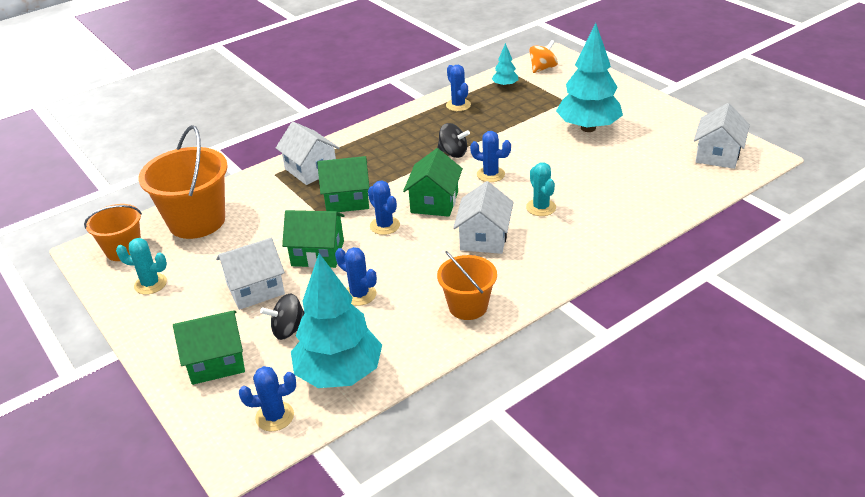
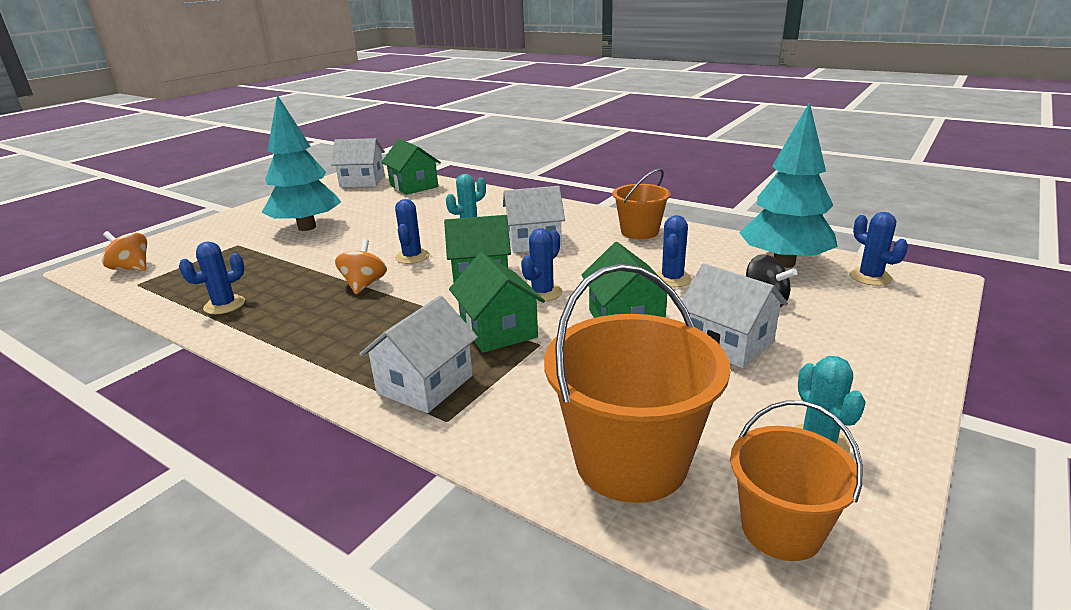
camera: 110 degrees left, 10 degrees down
green house [173,310,245,385] -> green house moved to [381,139,441,195]
black spinning top [437,123,470,158] -> orange spinning top [335,239,387,294]
turquoise tree [492,43,518,87] -> none

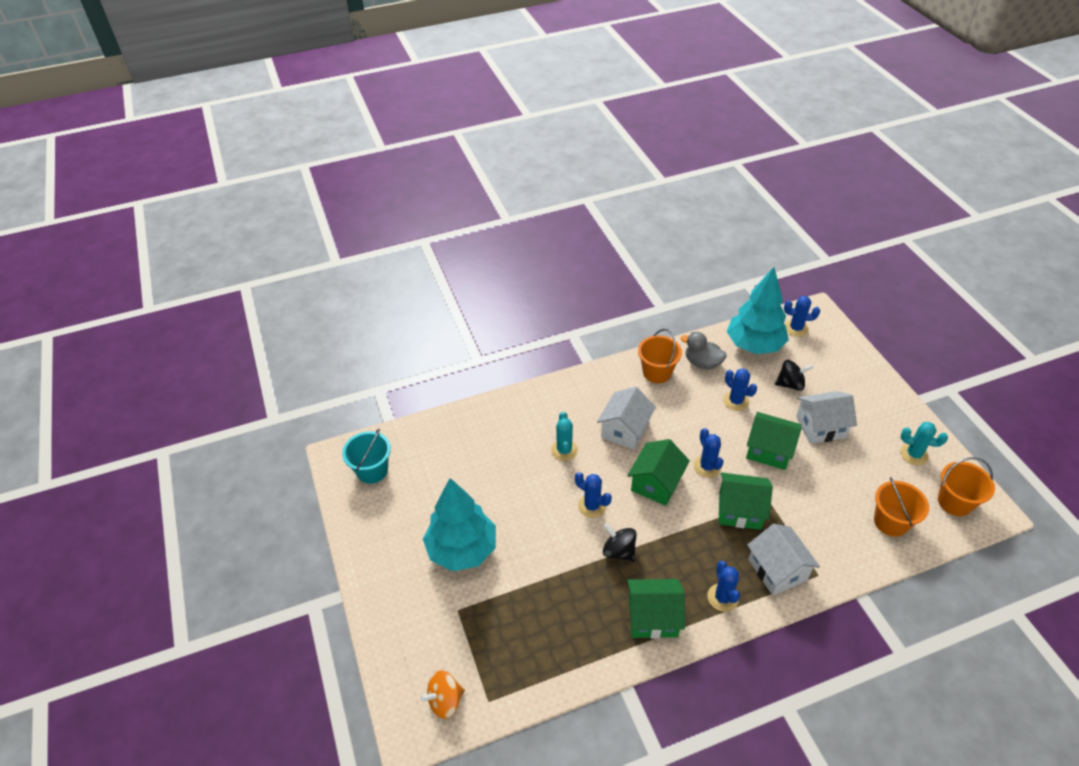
camera: 55 degrees left, 20 degrees up
blue cactus [179,241,245,314] -> blue cactus moved to [707,561,740,612]
white house [331,138,385,187] -> turquoise bucket [342,429,391,484]
orange spinning top [335,239,387,294] -> black spinning top [603,523,637,562]
green house [381,139,441,195] -> green house moved to [627,579,685,639]
orange bucket [544,264,731,503] -> orange bucket [874,477,929,537], size x0.60
none -> grey duck [681,332,727,370]

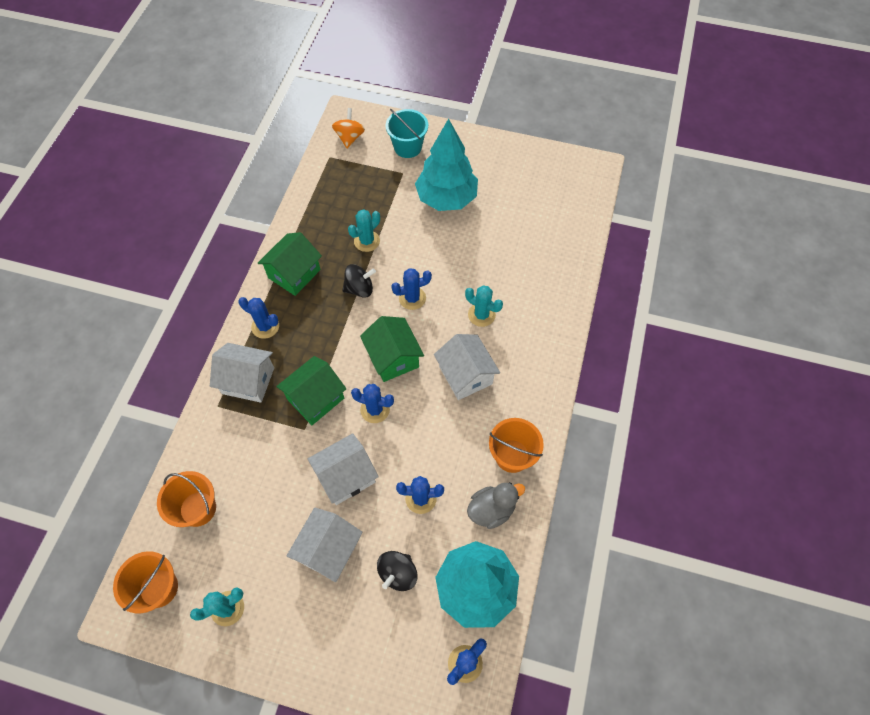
camera: 125 degrees right, 15 degrees up
turquoise bucket [342,429,391,484] -> turquoise bucket moved to [385,109,428,158]
green house [746,412,801,470] -> white house [308,433,379,505]
none -> turquoise cactus [348,209,380,252]

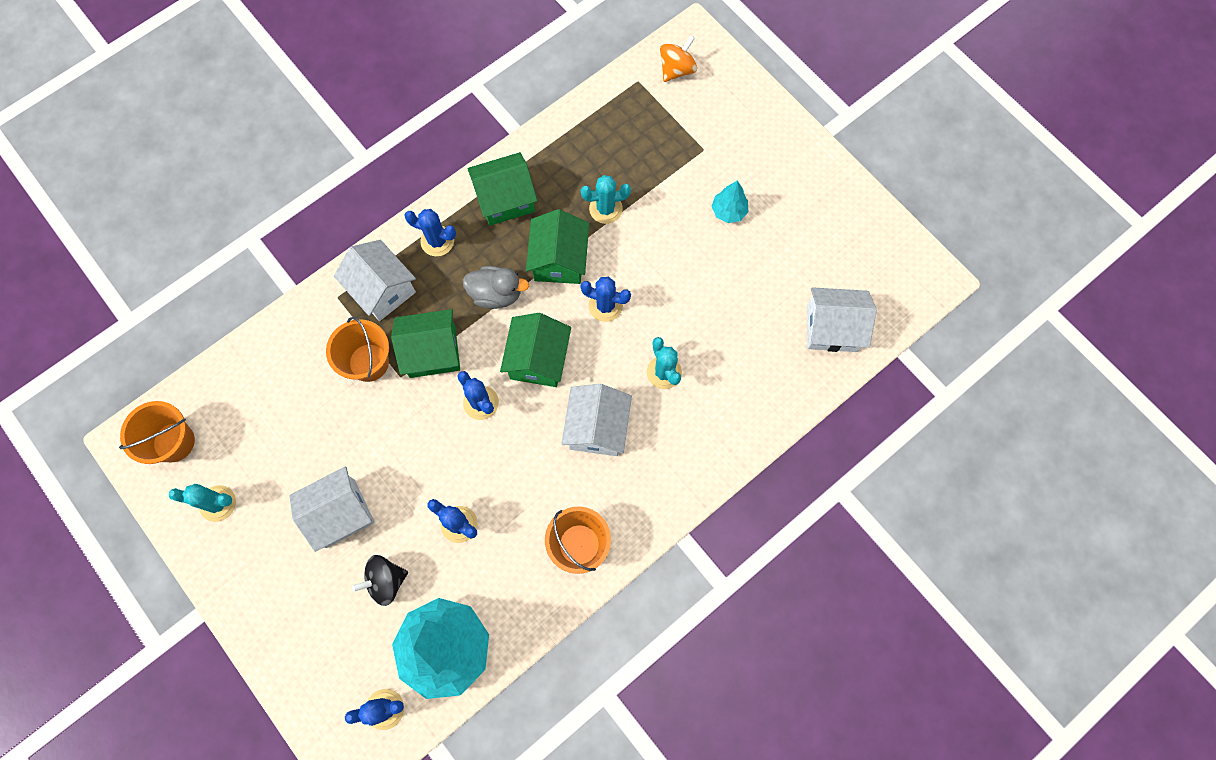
camera: 35 degrees right, 10 degrees up
orange bucket [157,471,216,527] -> orange bucket moved to [326,317,389,382]
blue cactus [238,297,279,339] -> blue cactus turned 45 degrees counterclockwise [404,209,456,256]
white house [308,433,379,505] -> white house moved to [807,287,877,352]
black spinning top [342,264,376,298] -> green house [526,209,589,284]
turquoise bucket [385,109,428,158] -> none
turquoise tree [415,118,478,211] -> turquoise tree [712,180,748,223], size x0.45
grey duck [467,482,525,529] -> grey duck moved to [463,266,529,309]

